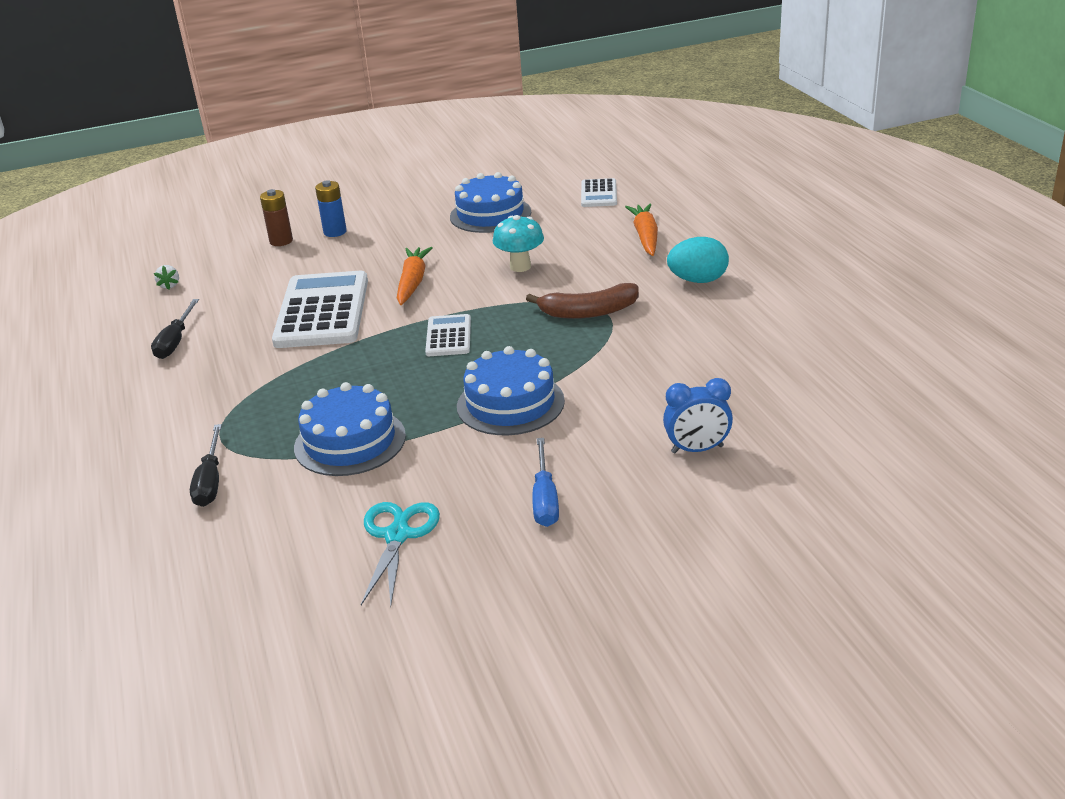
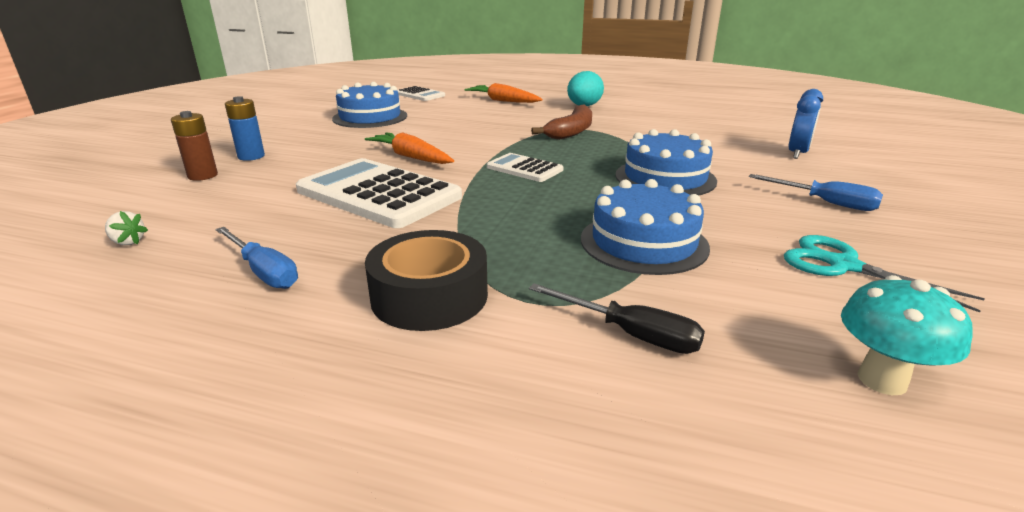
camera: 55 degrees left, 5 degrees down
black screwdriver [151,299,199,359] -> blue screwdriver [216,227,298,289]
turquoise mushroom [493,215,544,272] -> turquoise mushroom moved to [841,275,973,395]
none -> black tape [365,230,488,331]

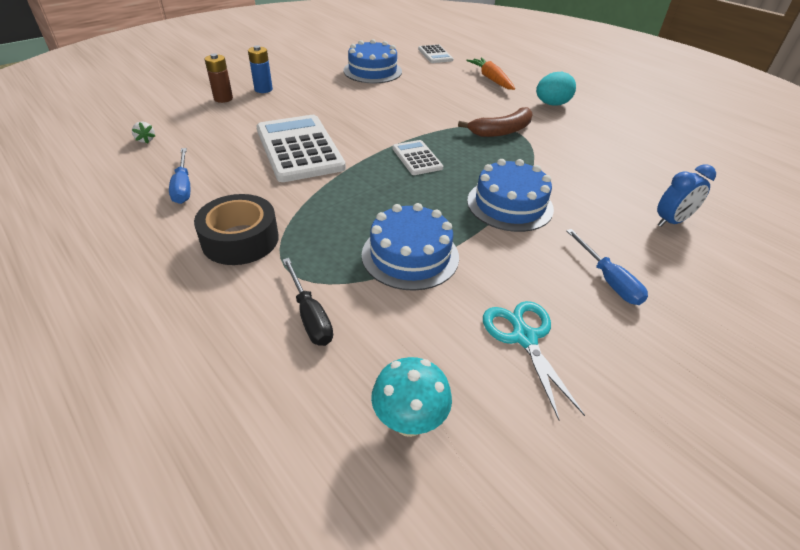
camera: 30 degrees right, 15 degrees up
orange carrot [365,132,454,164] -> none

